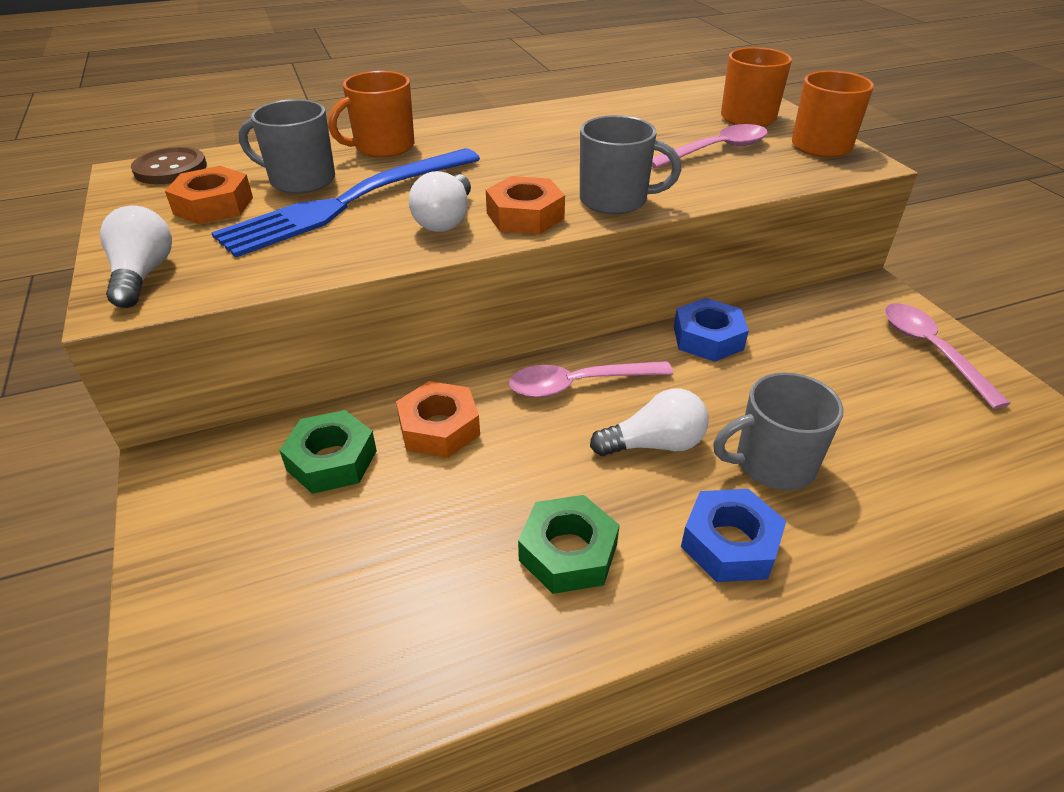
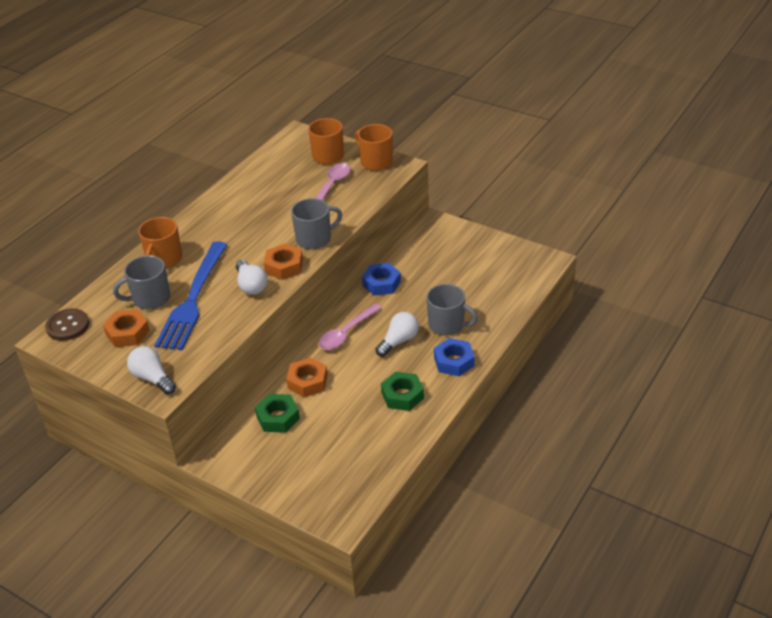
camera: 35 degrees left, 0 degrees up
grey mug [713,372,844,490] -> grey mug turned 105 degrees counterclockwise [427,284,478,335]
pink spoon [885,303,1011,409] -> none

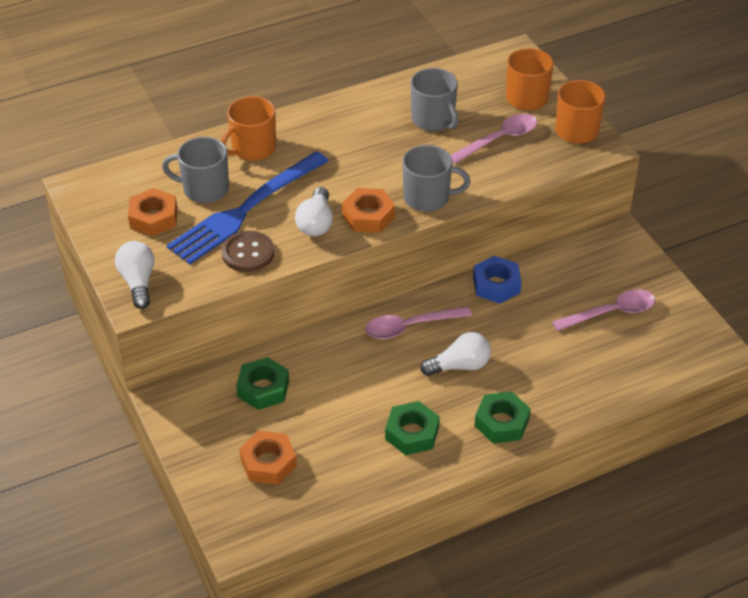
camera: 30 degrees right, 5 degrees up
brown button [45,308,89,341] -> brown button moved to [221,231,274,272]
orange nut [286,358,328,397] -> orange nut moved to [239,431,297,485]
grey mug [427,284,478,335] -> grey mug moved to [411,68,458,131]
blue nut [434,338,475,376] -> green nut [475,391,531,444]
none -> pink spoon [552,290,656,331]

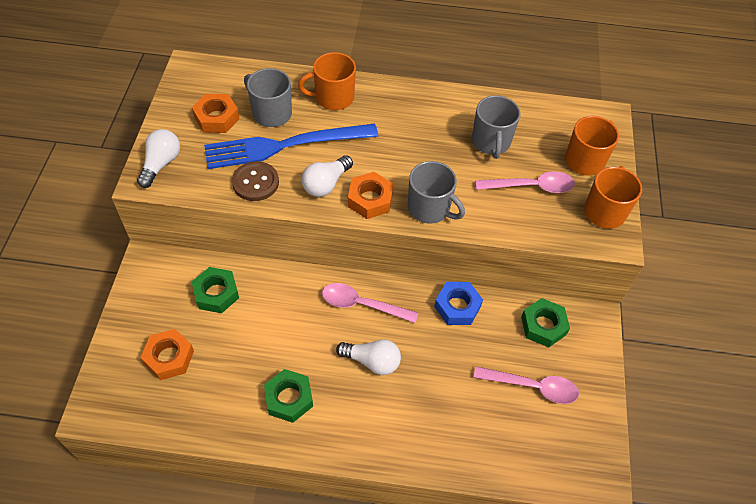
camera: 30 degrees right, 10 degrees up
green nut [475,391,531,444] -> green nut moved to [521,298,570,347]

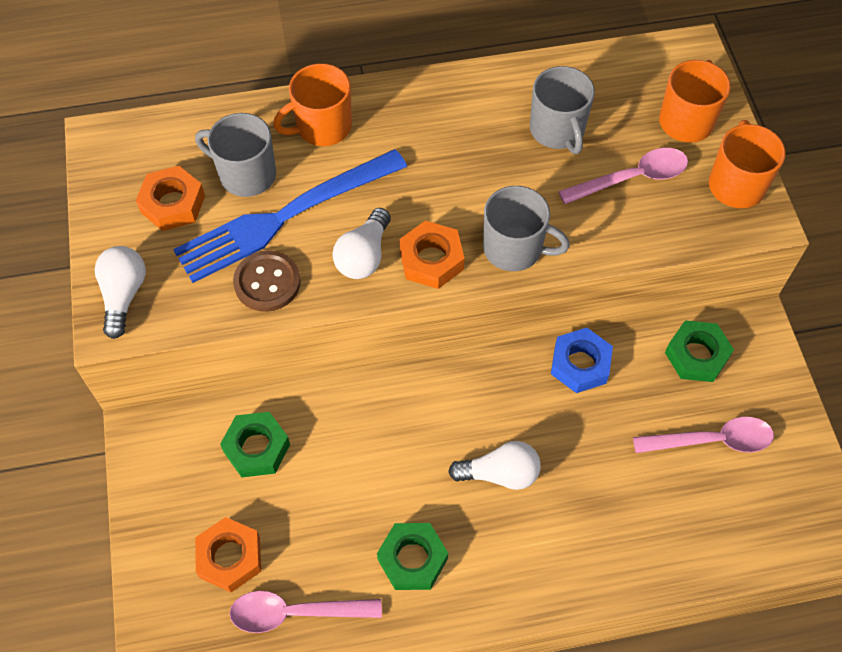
camera: 15 degrees left, 5 degrees up
pink spoon [322,283,418,323] -> pink spoon moved to [230,591,382,633]

